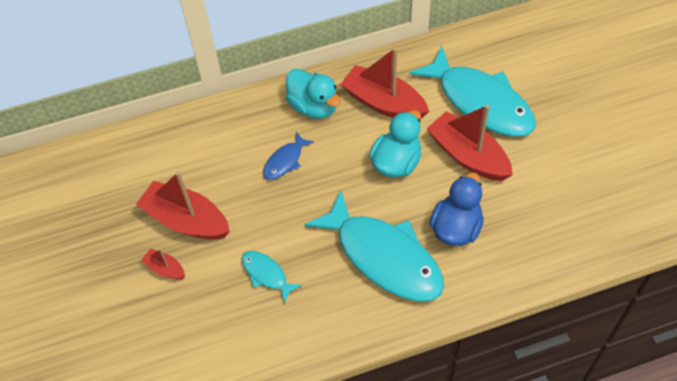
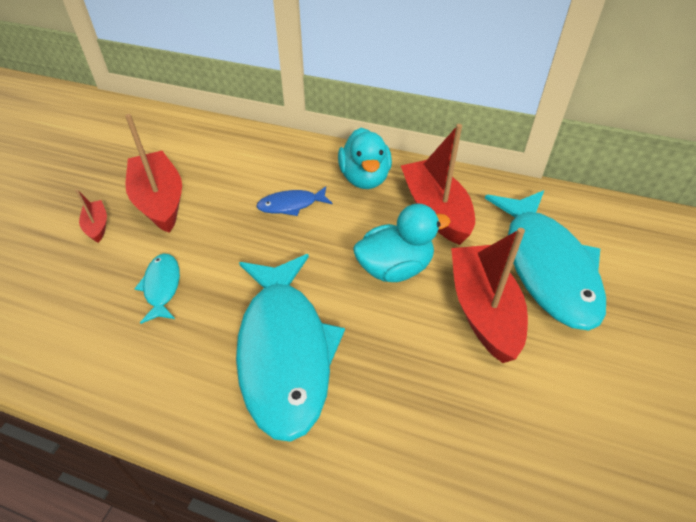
camera: 35 degrees right, 10 degrees down
blue duck [429,173,484,246] -> none

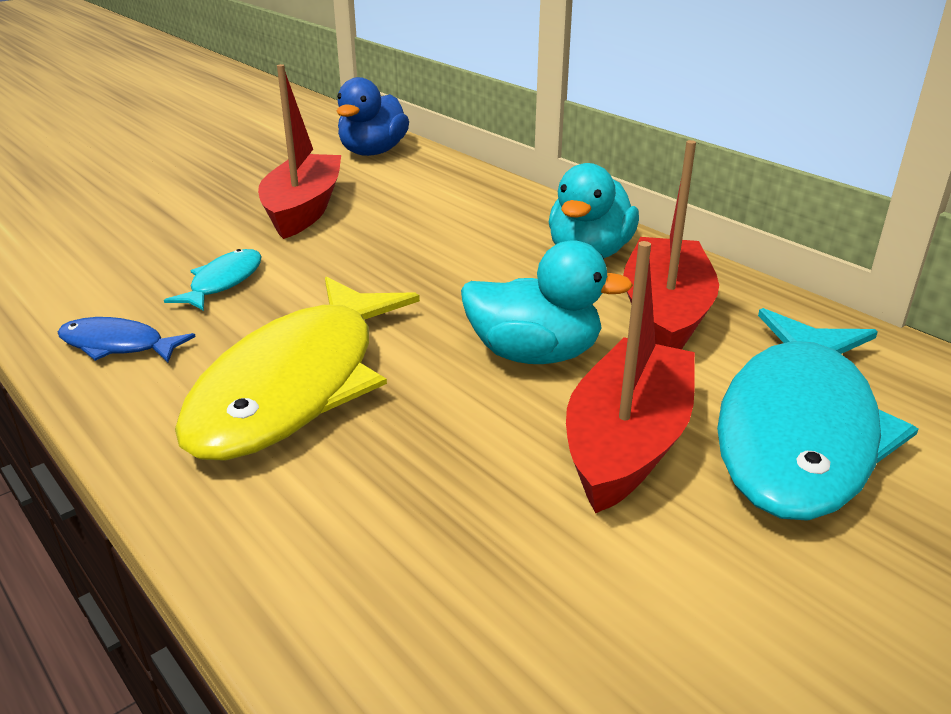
camera: 30 degrees right, 15 degrees down
red boat [75,189,107,243] -> none
turquoise fish [236,254,345,442] -> yellow fish [175,276,420,461]
blue fish [256,186,332,216] -> blue fish moved to [58,317,196,363]
none -> blue duck [337,77,409,156]

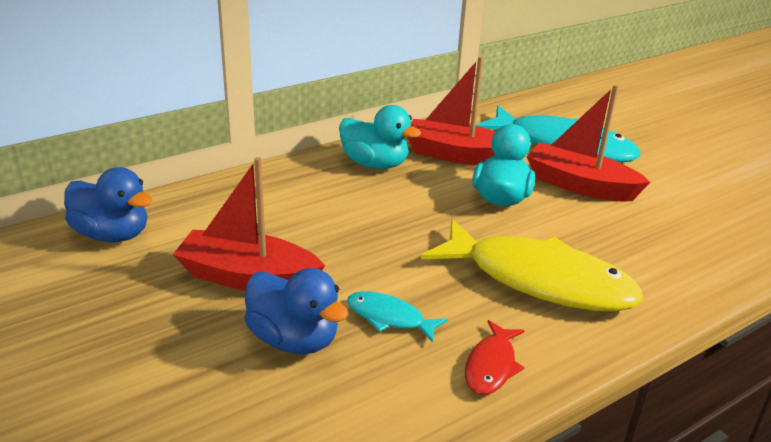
camera: 85 degrees left, 0 degrees up
blue fish [58,317,196,363] -> red fish [465,320,525,395]
none -> blue duck [245,268,348,354]

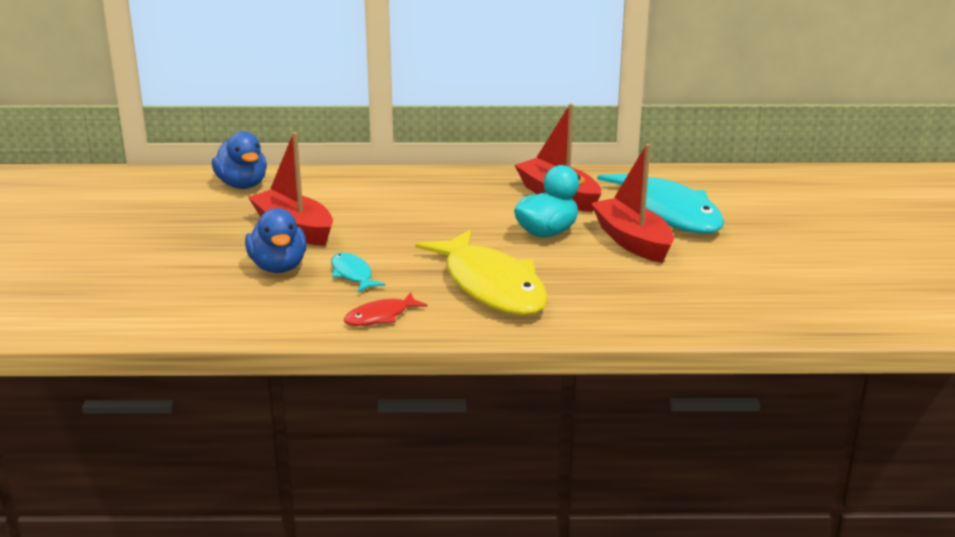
camera: 35 degrees right, 5 degrees down
turquoise duck [339,105,421,169] -> none

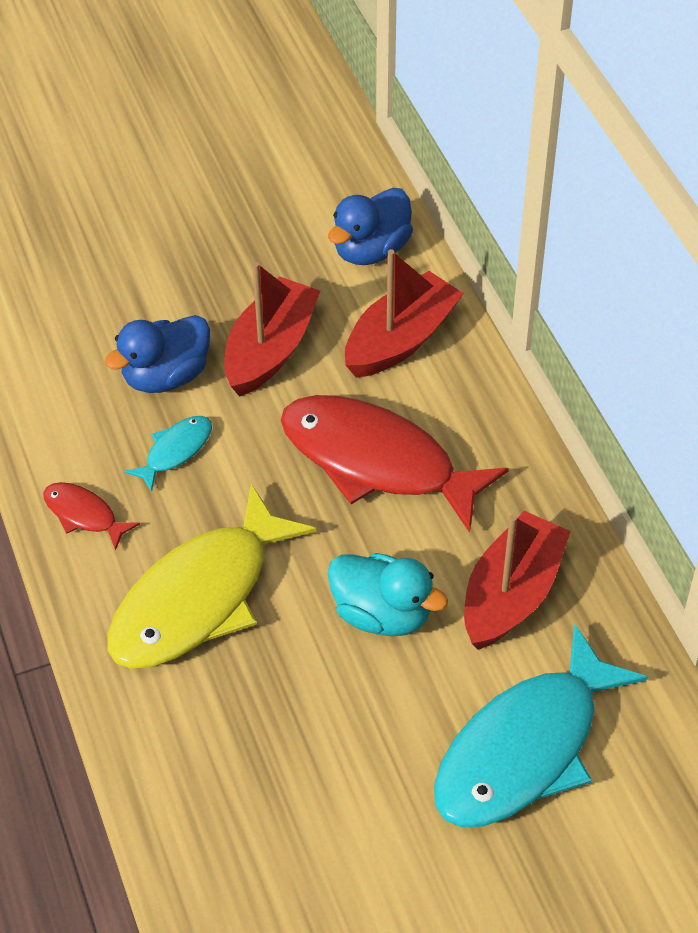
camera: 70 degrees right, 25 degrees up
red boat [591,144,674,263] -> red boat moved to [345,249,464,378]
none -> red fish [281,395,509,533]

